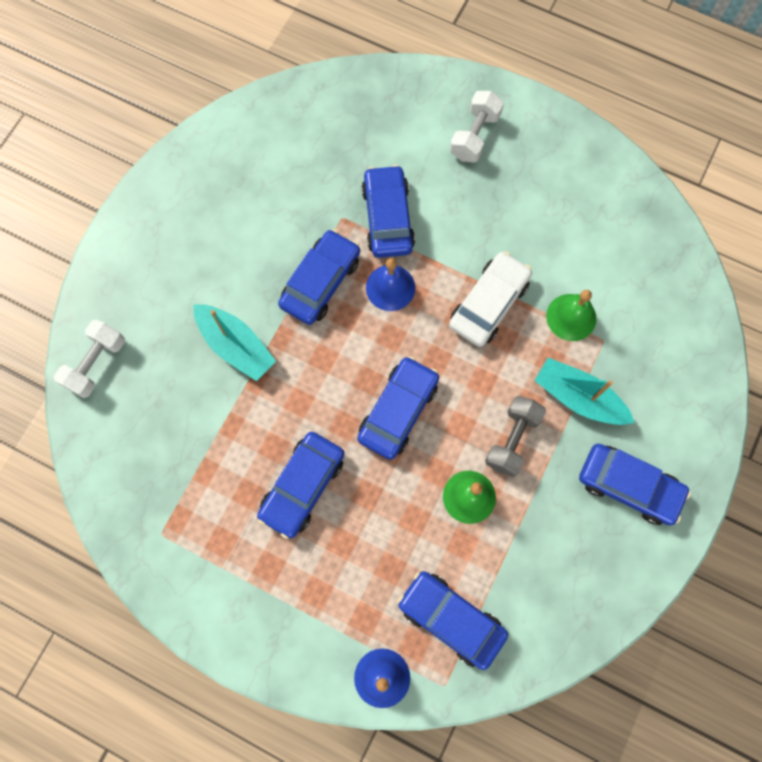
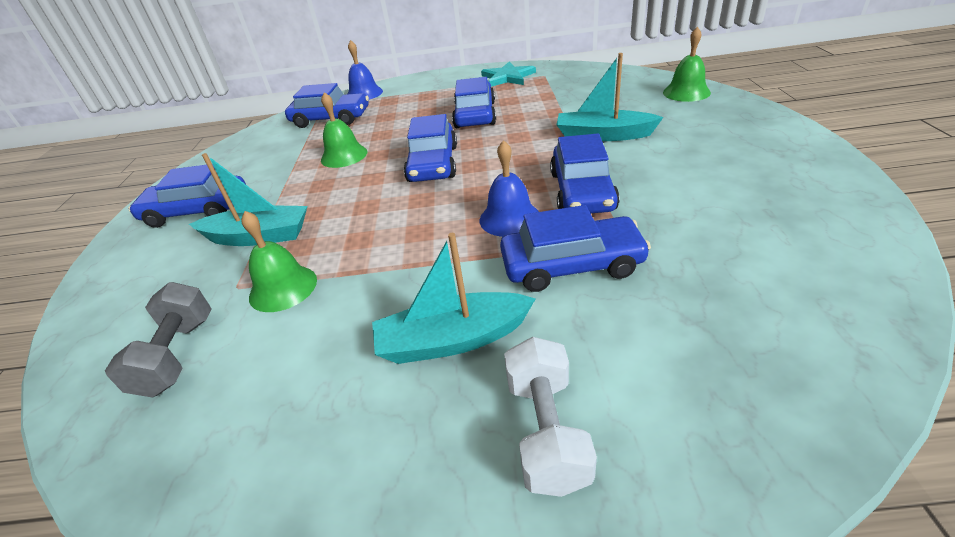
camera: 155 degrees right, 35 degrees down
white dumbbell [54,320,125,398] -> green bell [663,27,711,102]
blue car [362,165,415,258] -> blue car turned 60 degrees counterclockwise [500,205,651,292]
white car [449,251,532,347] -> none
grey dumbbell [485,396,546,477] -> grey dumbbell moved to [105,282,212,398]
none -> turquoise boat [372,233,536,364]
none -> turquoise star [481,62,536,87]

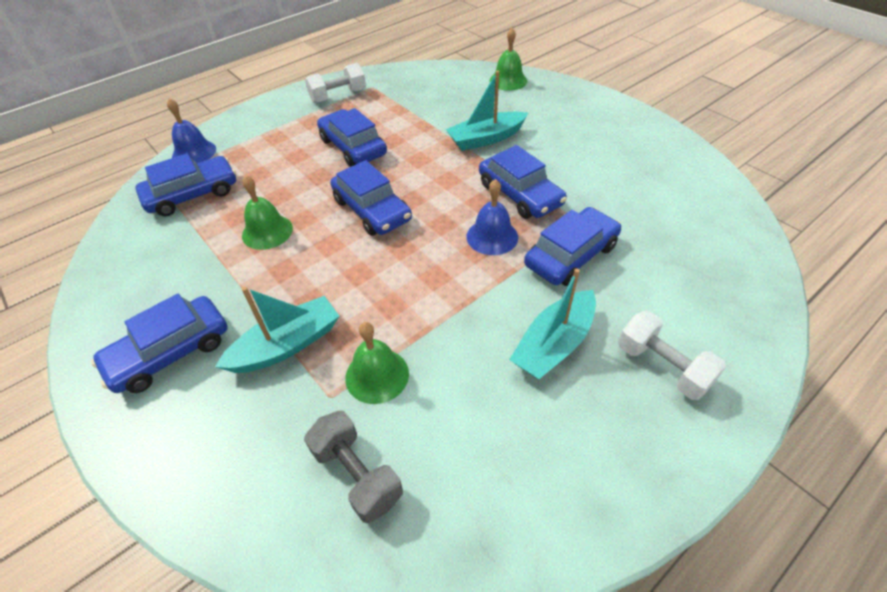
camera: 40 degrees left, 10 degrees up
turquoise star [481,62,536,87] -> white dumbbell [305,63,366,103]

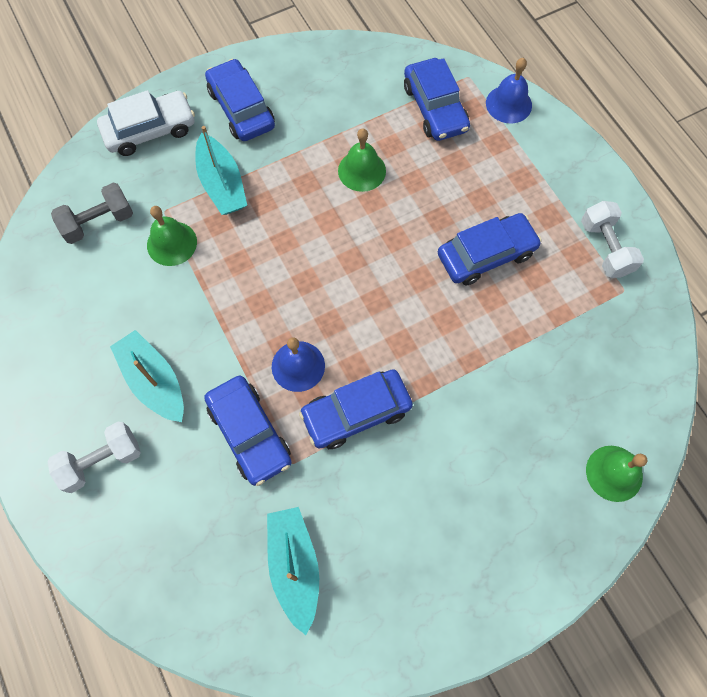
camera: 100 degrees right, 20 degrees up
blue car [330,160,412,236] -> none
turquoise boat [446,71,528,151] -> turquoise boat moved to [267,507,319,635]
none -> white car [97,90,195,156]

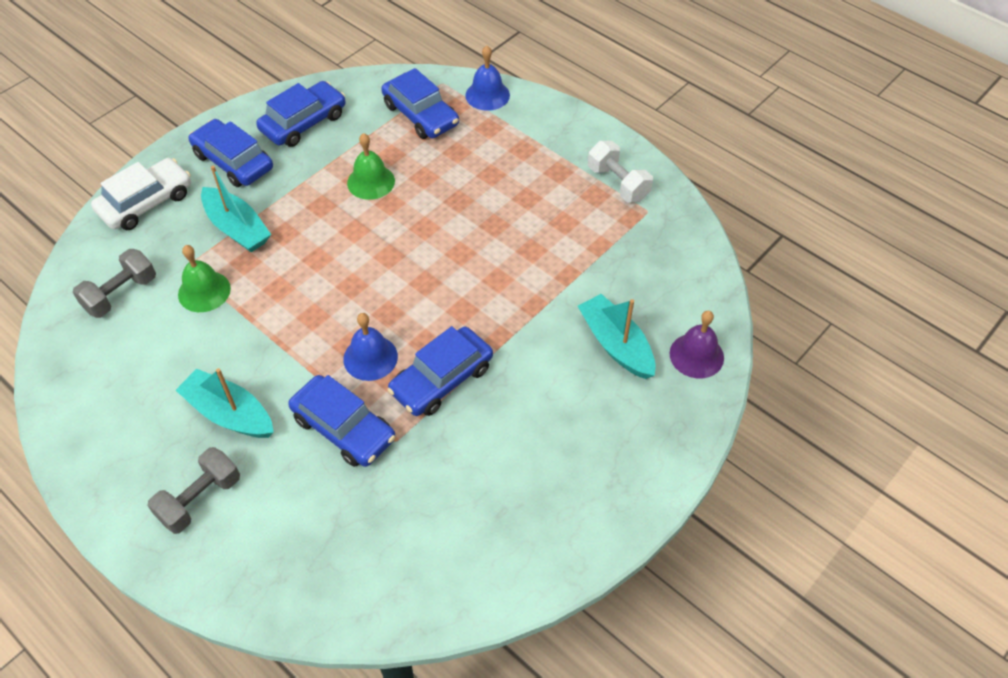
camera: 20 degrees left, 15 degrees down
white dumbbell [48,422,141,493] -> grey dumbbell [147,447,240,534]
turquoise boat [267,507,319,635] -> turquoise boat moved to [578,294,655,379]
blue car [438,213,542,285] -> blue car moved to [256,81,346,147]
green bell [586,446,648,502] -> purple bell [669,311,724,378]

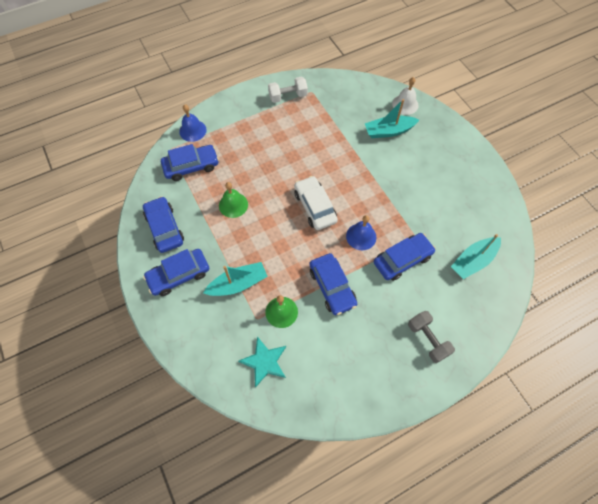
camera: 70 degrees left, 10 degrees up
grey dumbbell [73,249,156,318] -> turquoise star [238,336,286,388]
white car [91,158,191,230] -> white car moved to [294,176,338,230]
turquoise boat [176,368,274,438] -> turquoise boat moved to [451,234,501,279]
blue car [388,326,493,416] -> blue car moved to [309,253,357,315]
purple bell [669,311,724,378] -> white bell [392,77,419,115]

